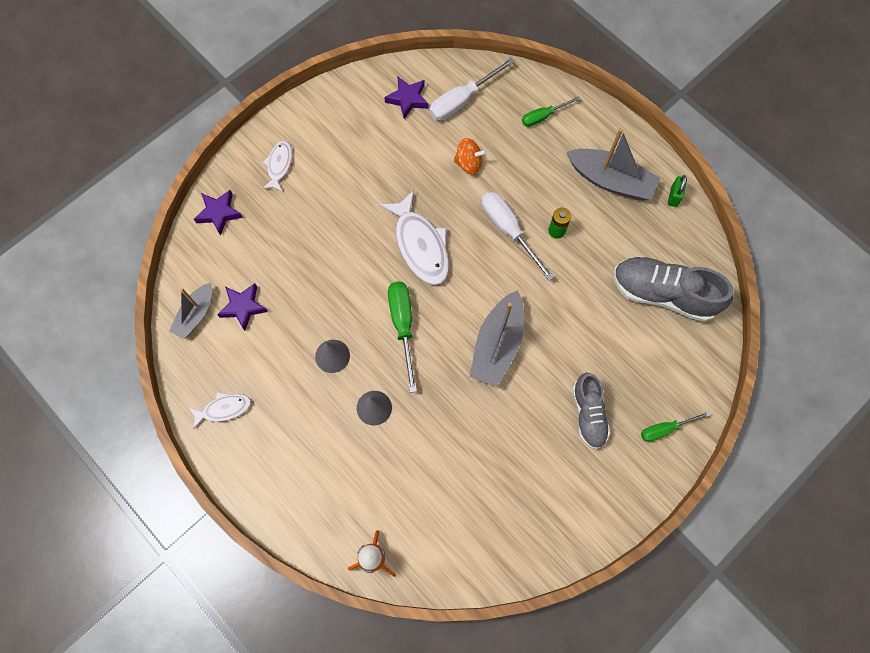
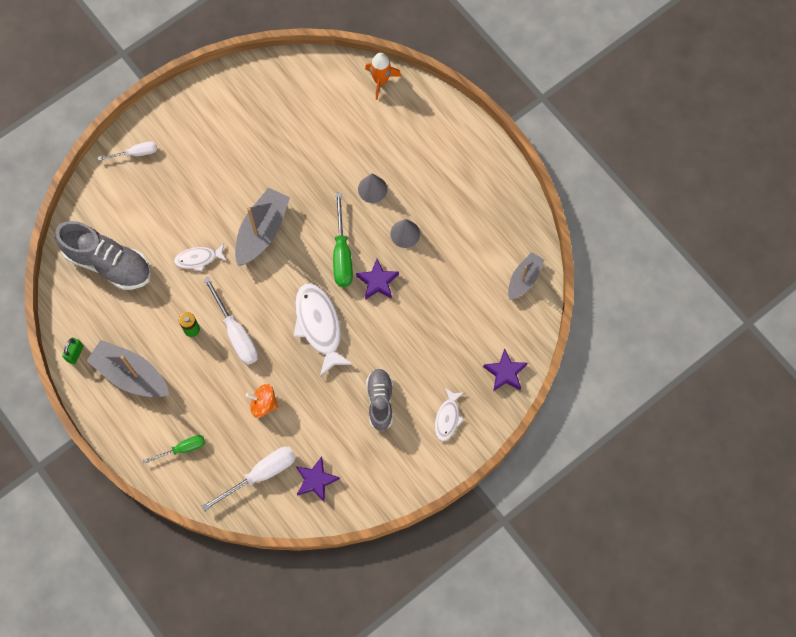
camera: 175 degrees left, 0 degrees up
white fish [189,392,251,429] -> white fish moved to [174,244,227,272]
purple star [217,283,268,331] -> purple star moved to [356,259,399,300]
grey shoe [572,373,610,449] -> grey shoe moved to [366,368,393,431]
green screwdriver [641,411,711,442] -> white screwdriver [97,141,157,161]

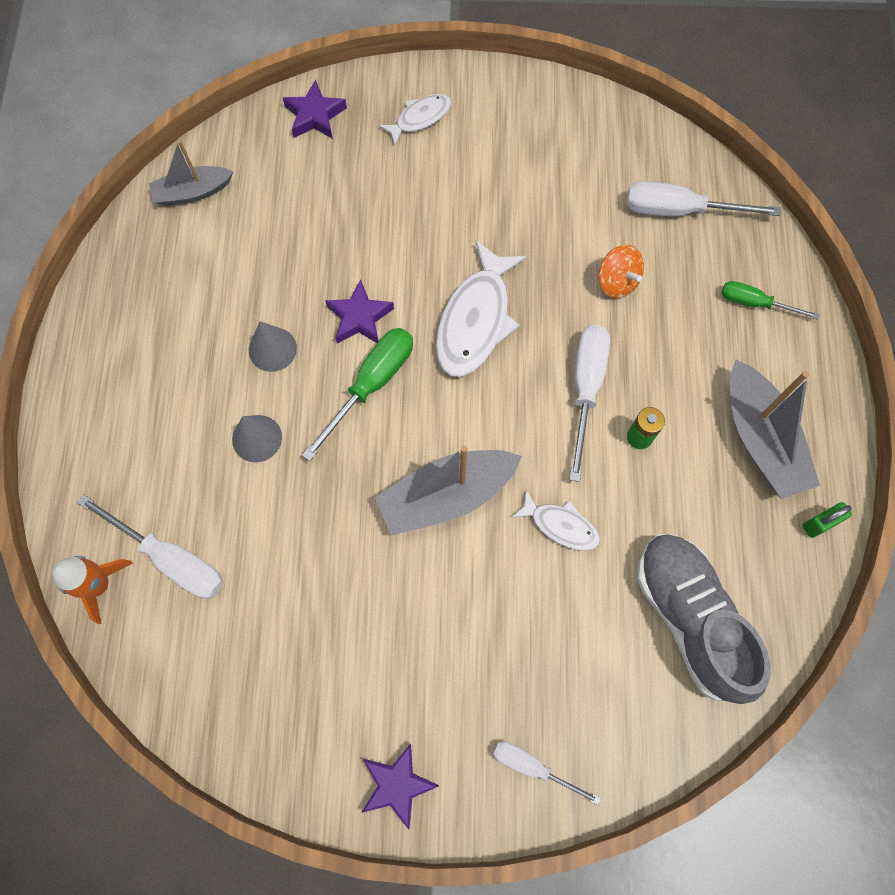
camera: 140 degrees left, 0 degrees up
purple star [296,456,340,502] -> purple star moved to [362,744,439,829]
grey shoe [366,368,393,431] -> none
none -> white screwdriver [77,494,223,599]

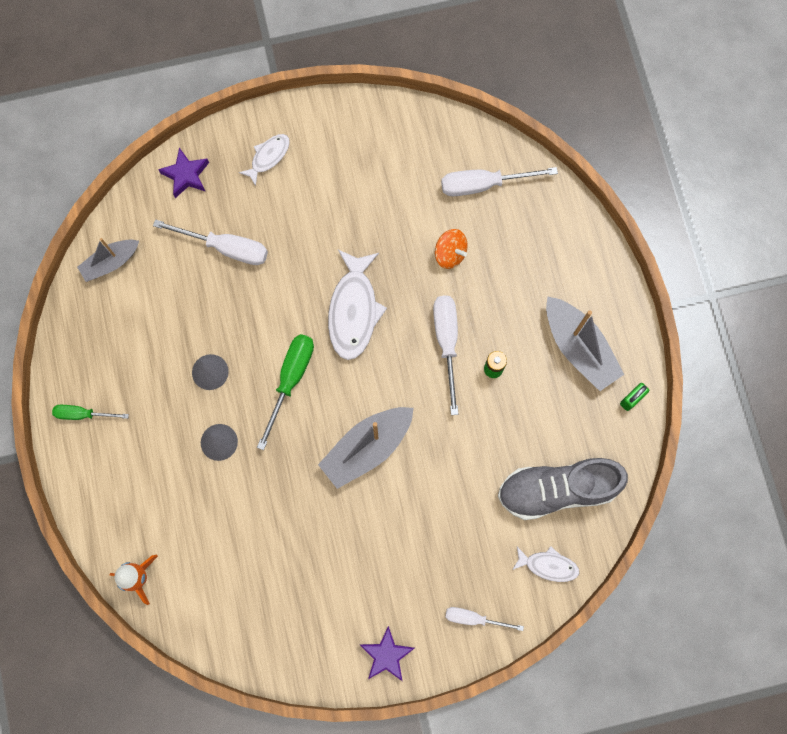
camera: 15 degrees left, 5 degrees up
white screwdriver [77,494,223,599] -> white screwdriver moved to [153,219,268,265]
purple star [325,279,394,344] -> none
white fish [511,490,600,551] -> white fish moved to [512,546,579,582]
grey shoe [637,534,771,704] -> grey shoe turned 60 degrees counterclockwise [498,458,628,520]
green screwdriver [721,281,819,320] -> green screwdriver moved to [52,405,129,420]

